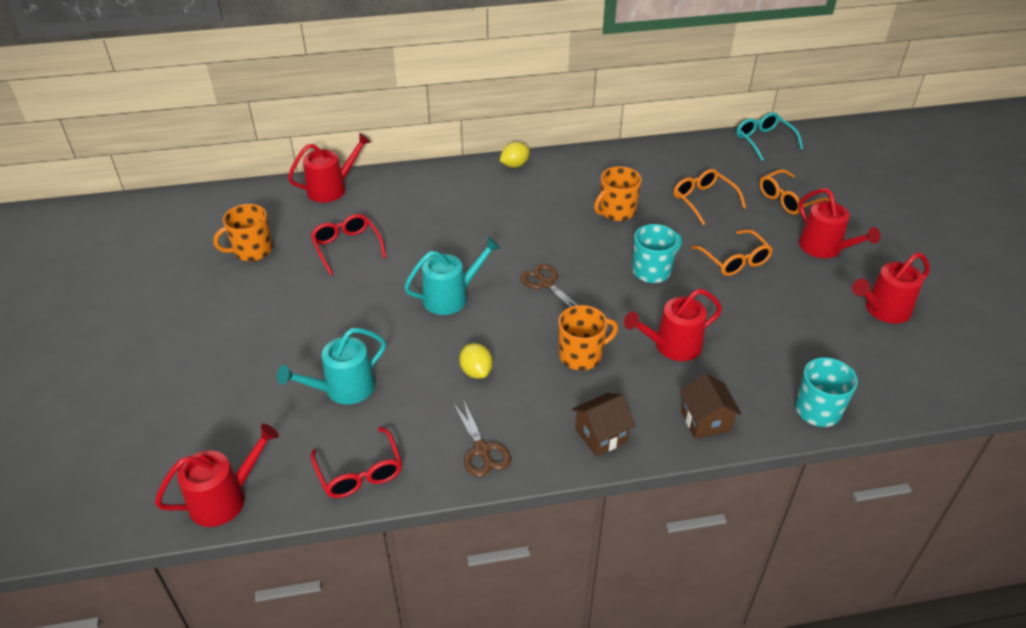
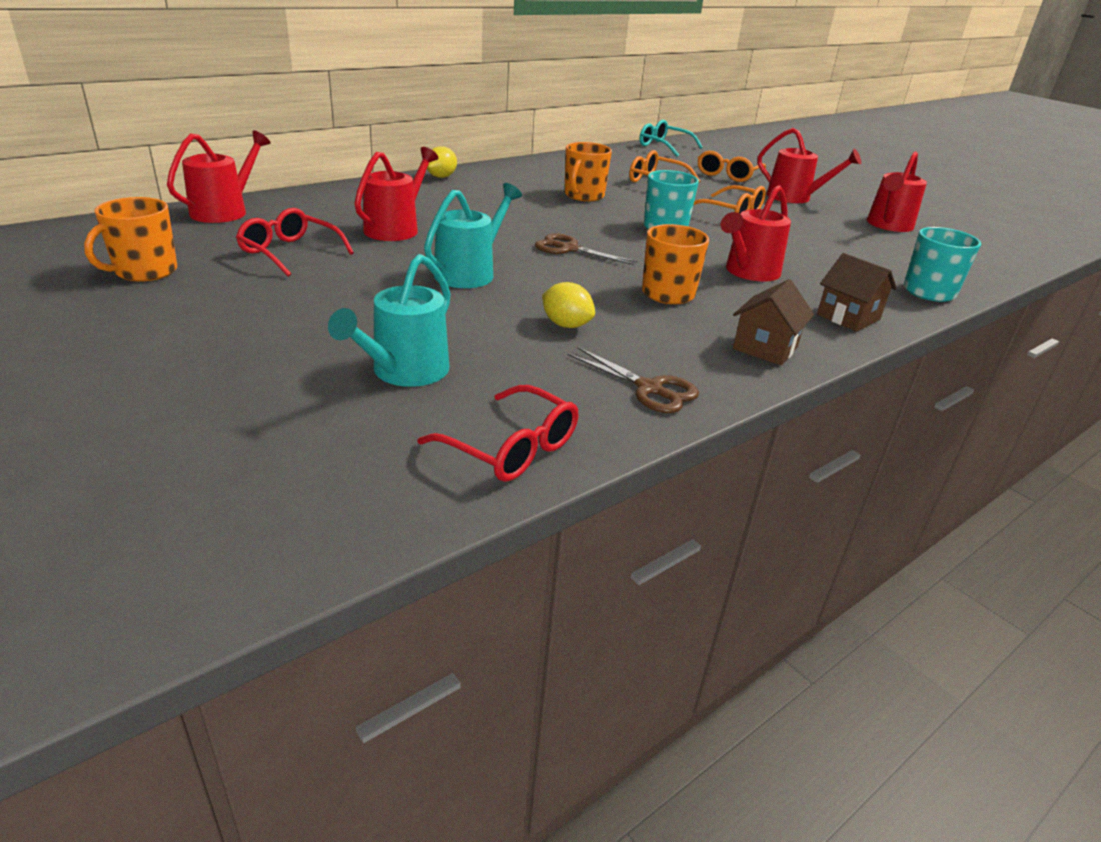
camera: 30 degrees left, 10 degrees down
red watering can [155,424,279,527] -> red watering can moved to [354,147,438,241]

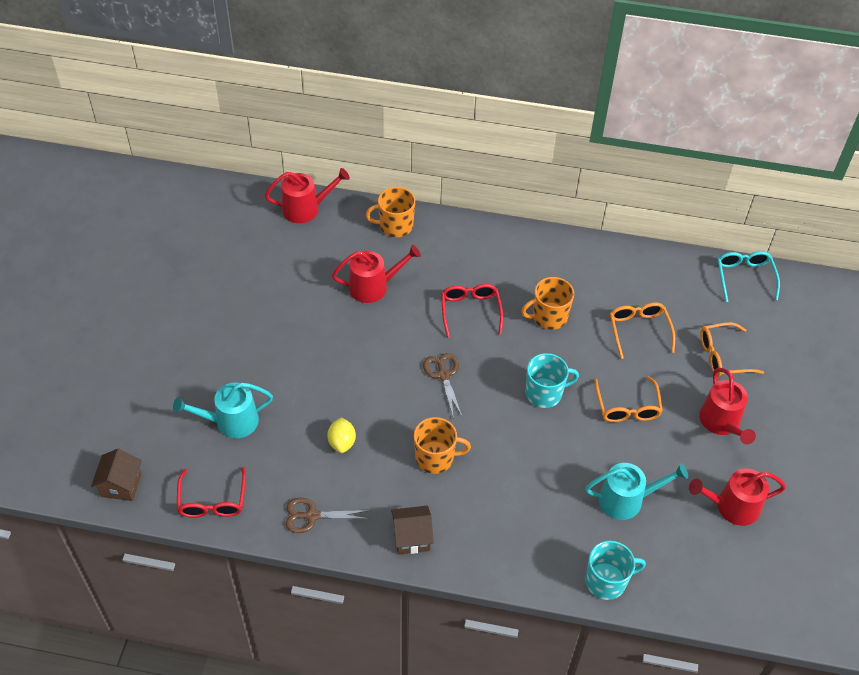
camera: 50 degrees right, 20 degrees up
orange mug [84,197,177,281] -> orange mug moved to [366,187,415,237]
red glasses [236,208,354,277] -> red glasses moved to [441,284,503,338]
turquoise watering can [424,183,522,288] -> turquoise watering can moved to [585,463,688,520]
yellow lemon [427,146,457,178] -> none
brown scissors [568,347,699,413] -> brown scissors turned 90 degrees clockwise [285,498,370,533]
red watering can [721,185,791,282] -> none
brown house [817,253,897,331] -> brown house moved to [91,449,142,501]

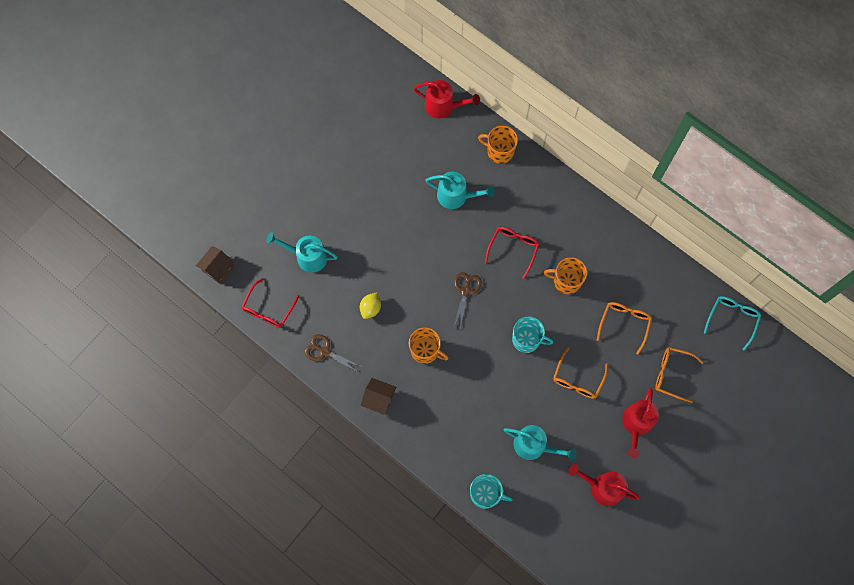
camera: 30 degrees right, 20 degrees up
red watering can [332,245,421,303] -> turquoise watering can [425,172,495,209]

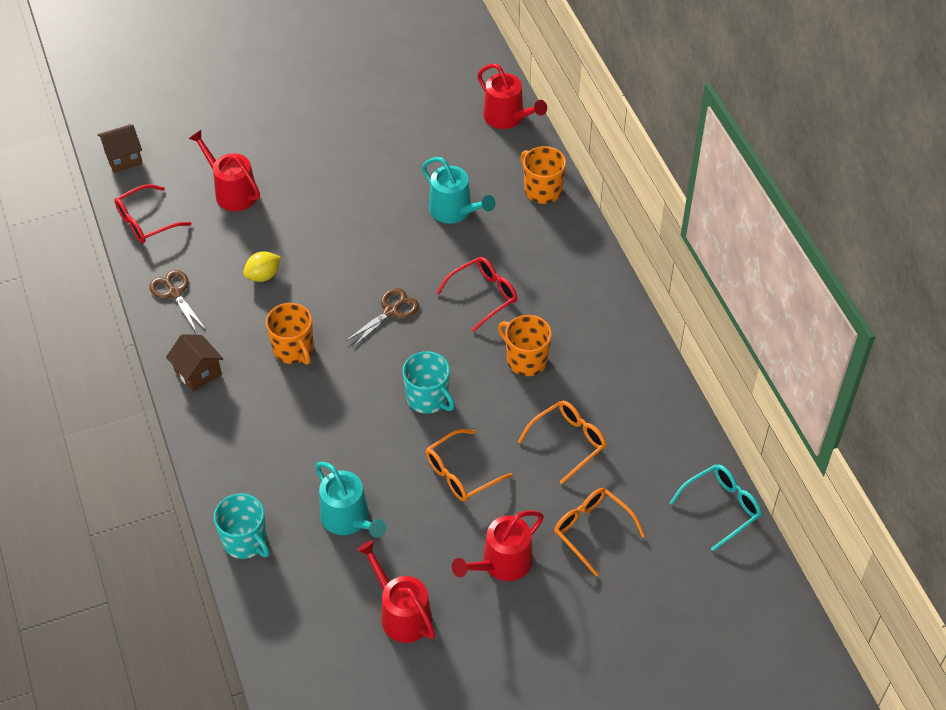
camera: 30 degrees right, 20 degrees down
turquoise watering can [266,232,338,273] -> red watering can [188,130,260,211]

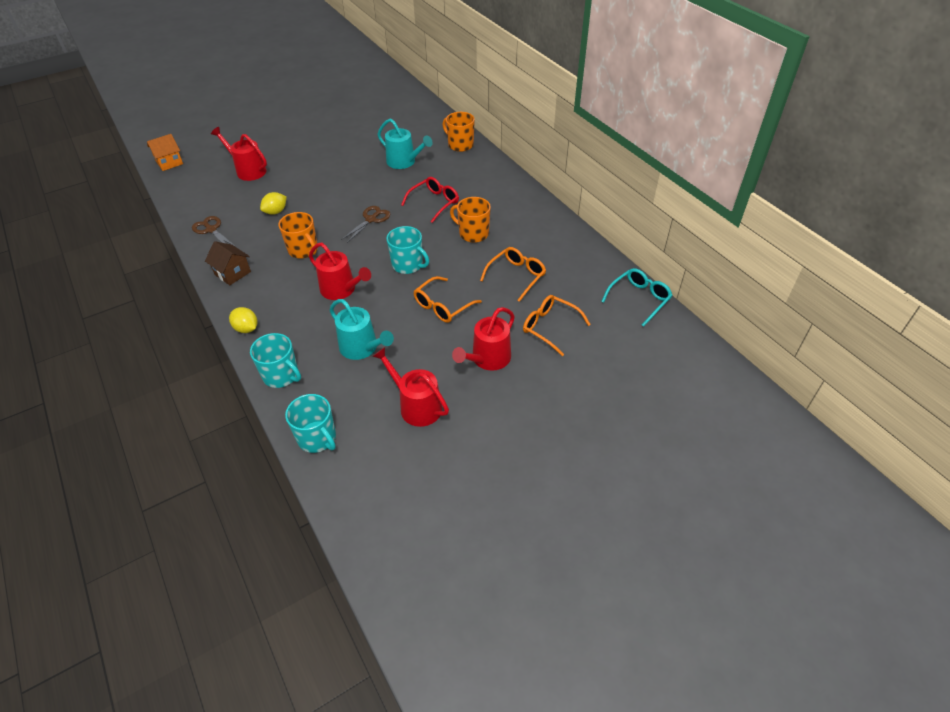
camera: 10 degrees left, 5 degrees down
brown house [97,124,143,173] -> orange house [147,134,183,171]
red glasses [114,184,191,243] -> none
red watering can [477,64,547,129] -> red watering can moved to [309,242,371,300]
none -> yellow lemon [229,307,258,333]
none -> turquoise mug [285,394,336,453]

